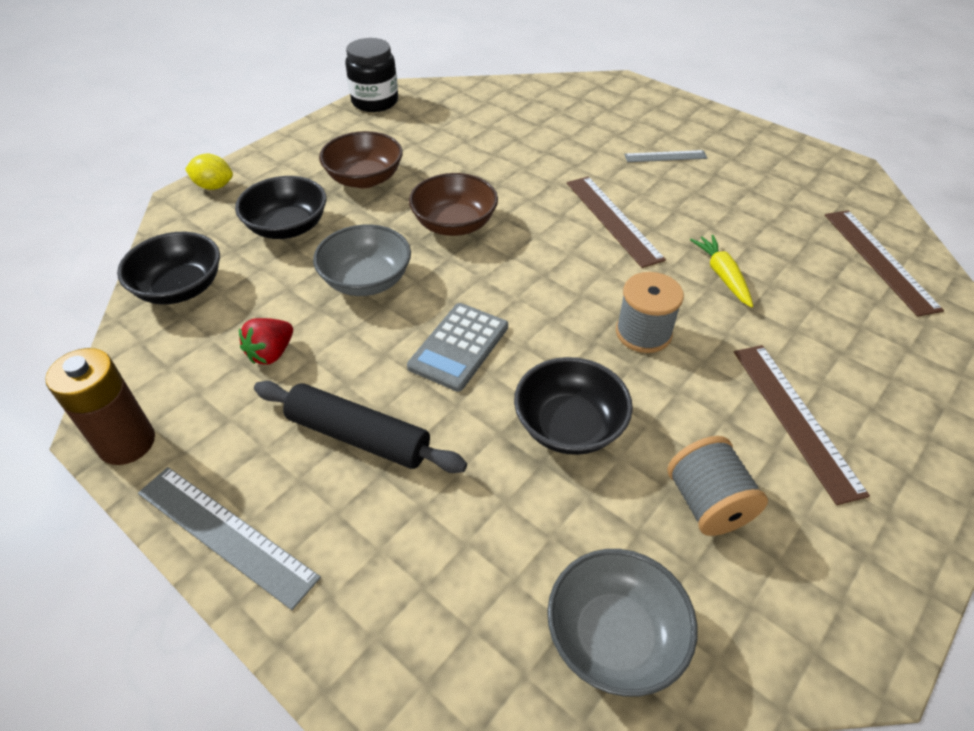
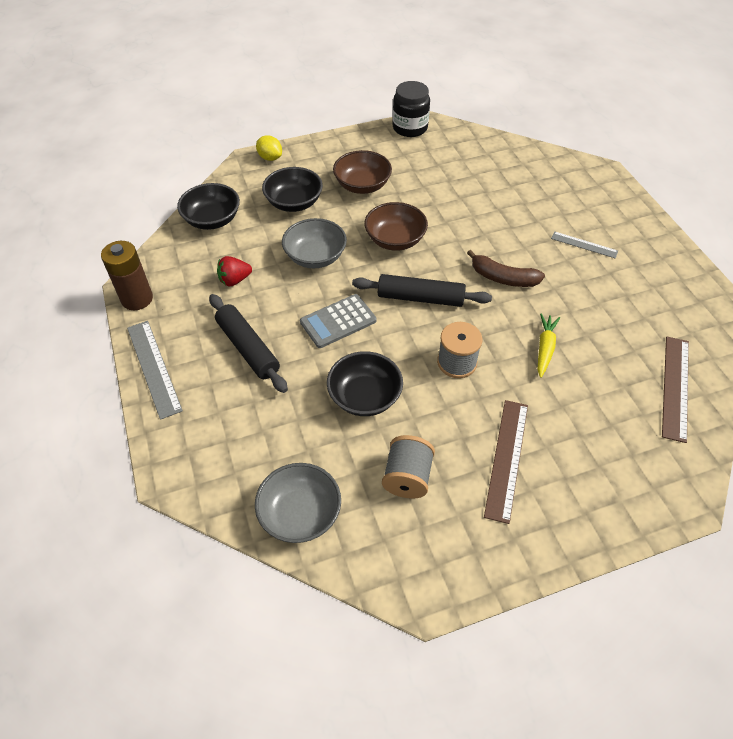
camera: 30 degrees right, 5 degrees up
brown ruler [567,177,666,268] -> brown banana [467,250,545,287]
none -> black rolling pin [352,274,492,307]

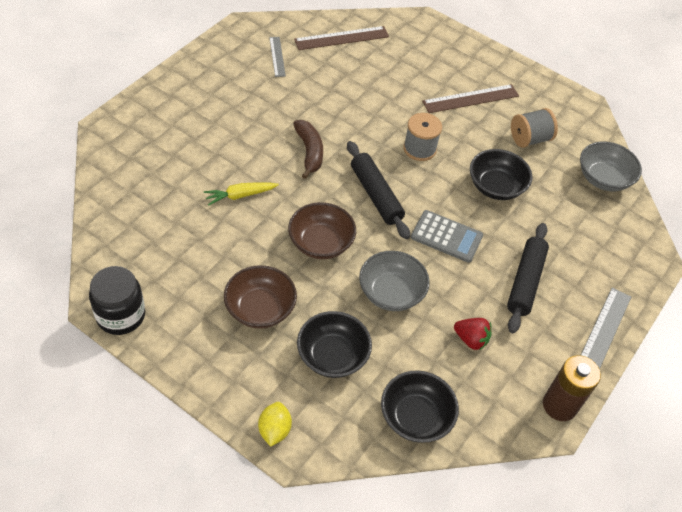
camera: 130 degrees left, 0 degrees up
yellow carrot [538,313,560,378] -> yellow carrot moved to [204,182,279,206]
grey ruler [551,231,618,258] -> grey ruler moved to [269,37,286,77]

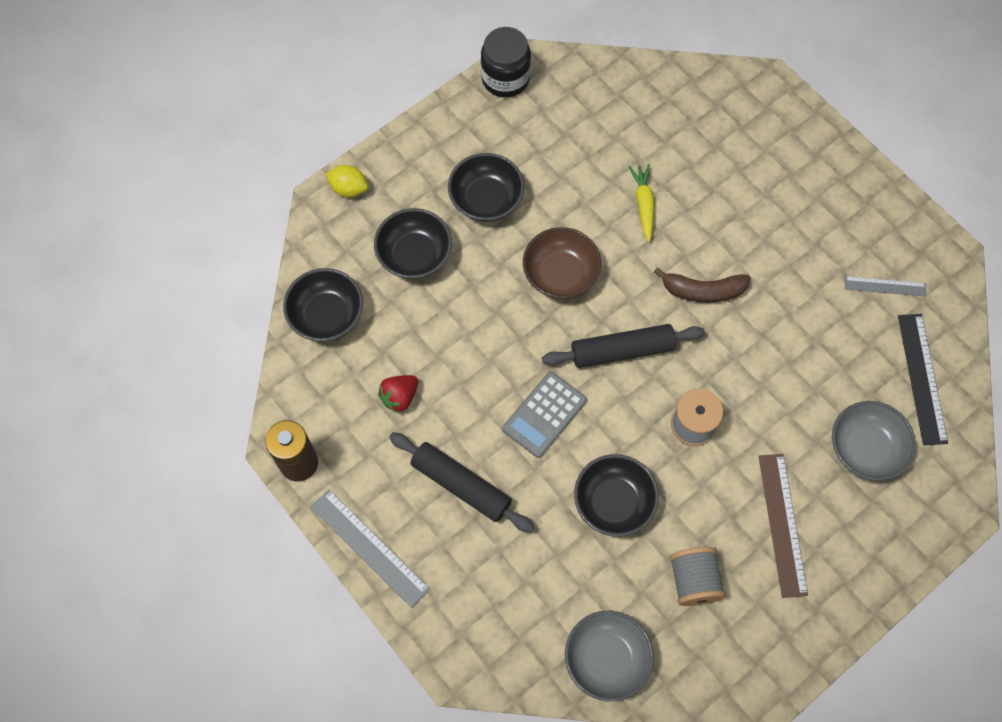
camera: 110 degrees right, 15 degrees up
brown bowl [224,265,297,329] -> black bowl [448,153,524,222]
brown ruler [294,26,389,50] -> black ruler [898,314,948,445]
grey bowl [359,251,430,311] -> grey bowl moved to [832,401,916,481]

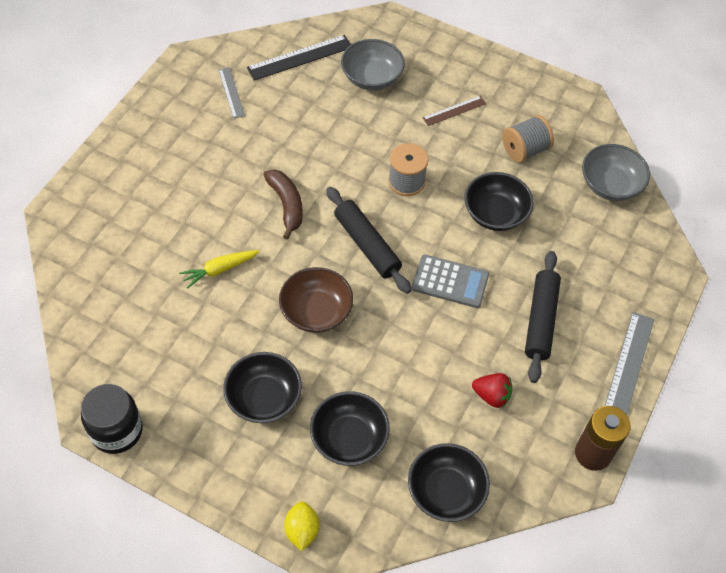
camera: 115 degrees left, 10 degrees down
brown ruler [758,454,808,598] -> brown ruler [423,96,486,126], size x0.60

